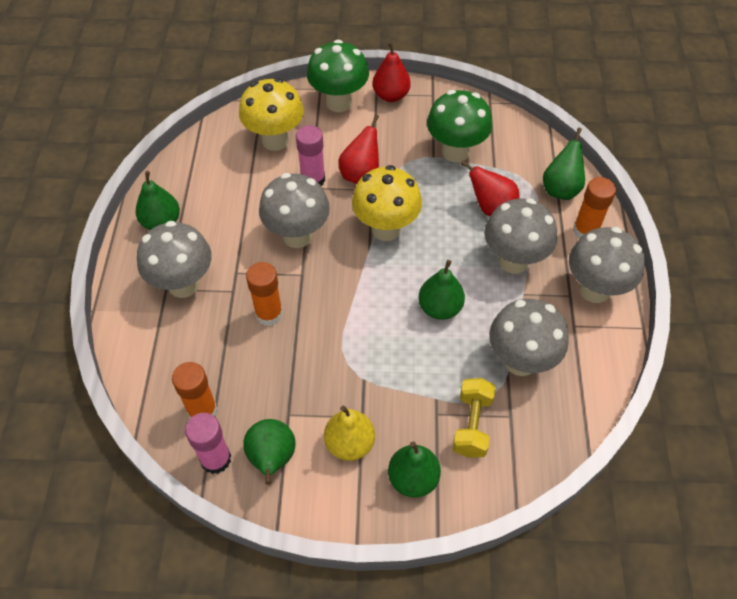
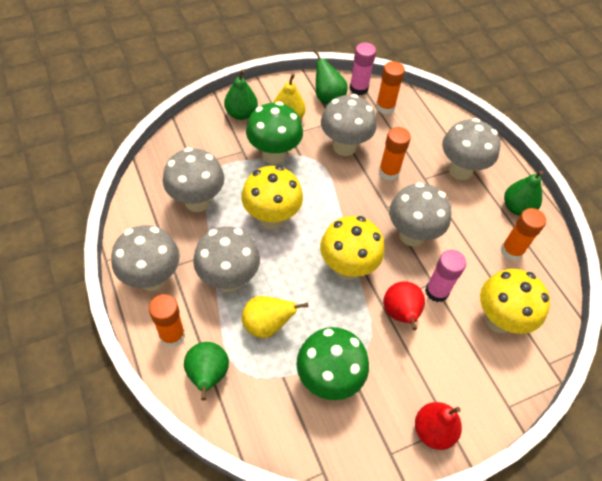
camera: 150 degrees right, 0 degrees up
green mushroom [307,40,369,112] -> green mushroom moved to [246,102,303,164]
green pear [418,260,465,320] -> yellow mushroom [241,165,303,229]
yellow dumbbell [452,378,496,458] -> none
red pear [460,160,520,216] -> yellow pear [242,296,308,338]
none -> grey mushroom [321,94,377,156]
none -> orange glue stick [501,208,546,261]

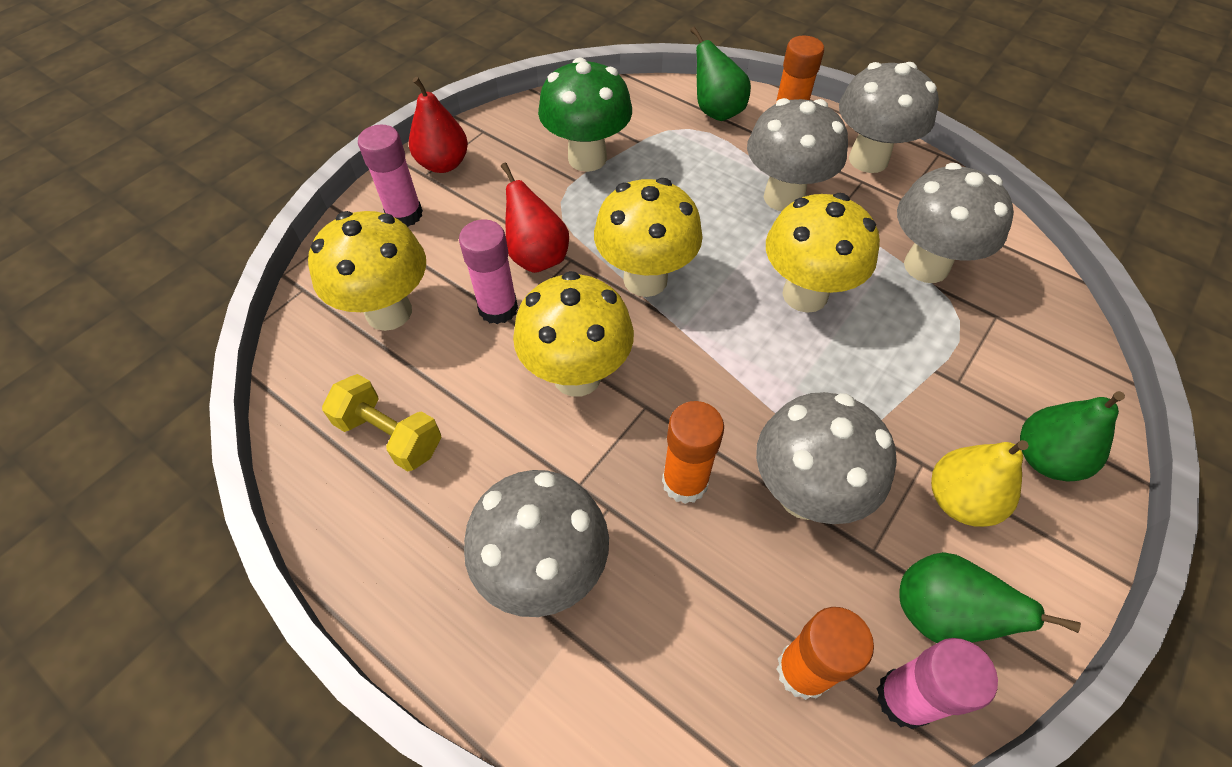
camera: 155 degrees right, 0 degrees up
yellow pear [242,296,308,338] -> none
green mushroom [246,102,303,164] -> none
grey mushroom [389,182,452,247] -> yellow mushroom [513,271,634,397]
orange glue stick [501,208,546,261] -> yellow dumbbell [322,374,441,472]
green pear [504,171,543,216] -> none
none -> pink glue stick [358,125,423,227]

